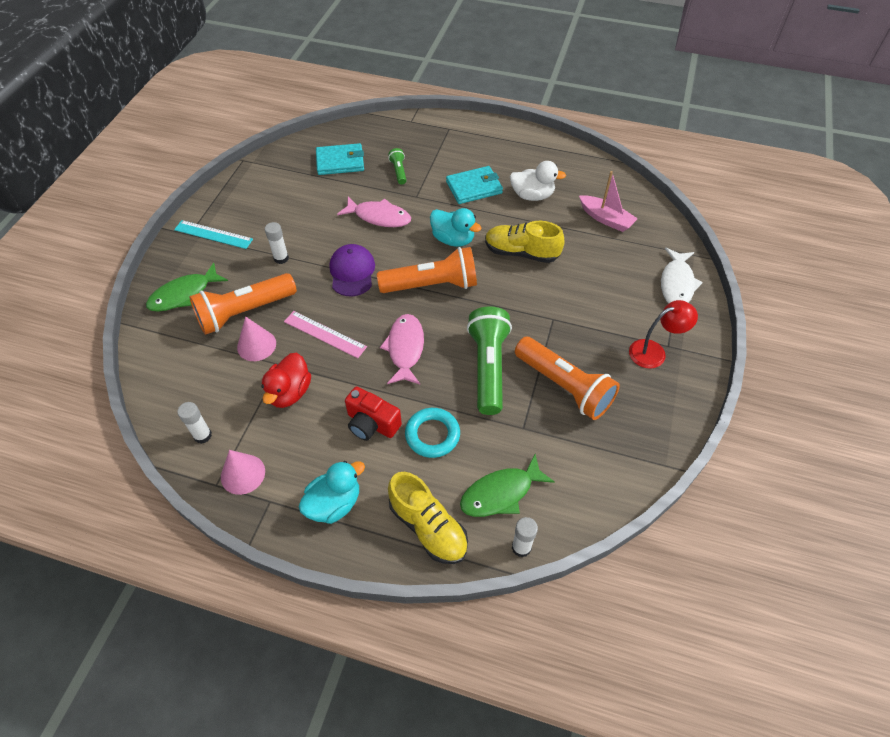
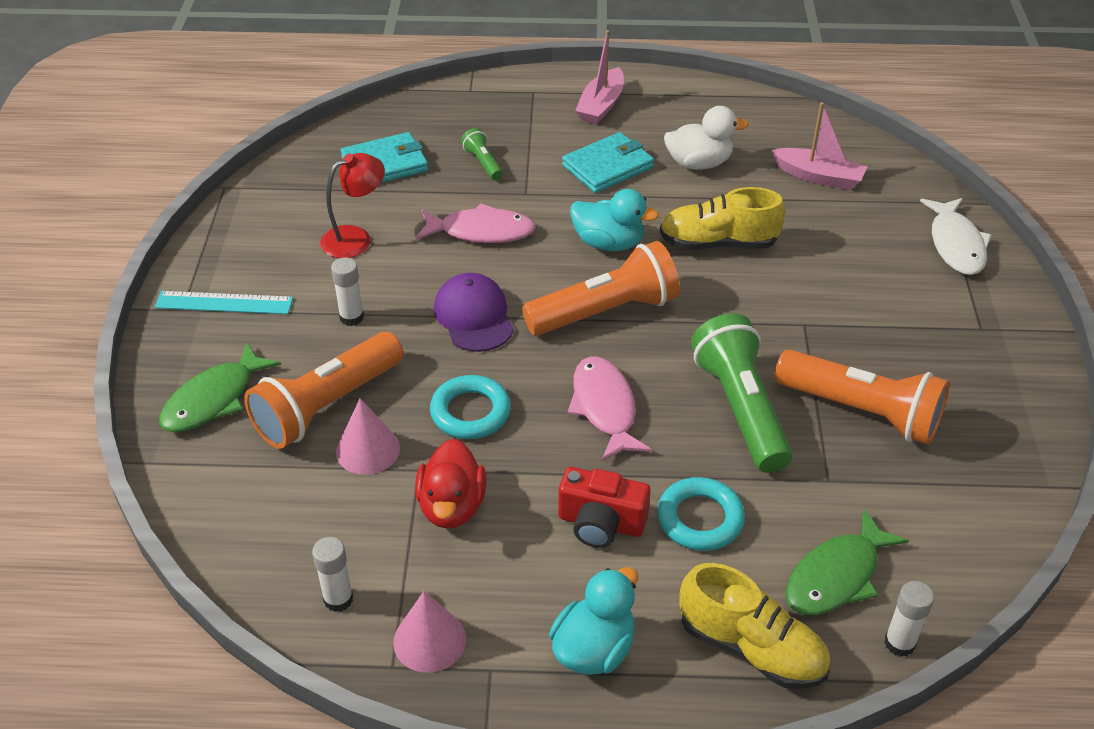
camera: 15 degrees left, 10 degrees down
pink ruler [284,311,367,358] -> turquoise ring [430,375,511,439]
red lamp [629,300,698,368] -> red lamp moved to [320,153,385,258]
none -> pink boat [575,30,624,124]

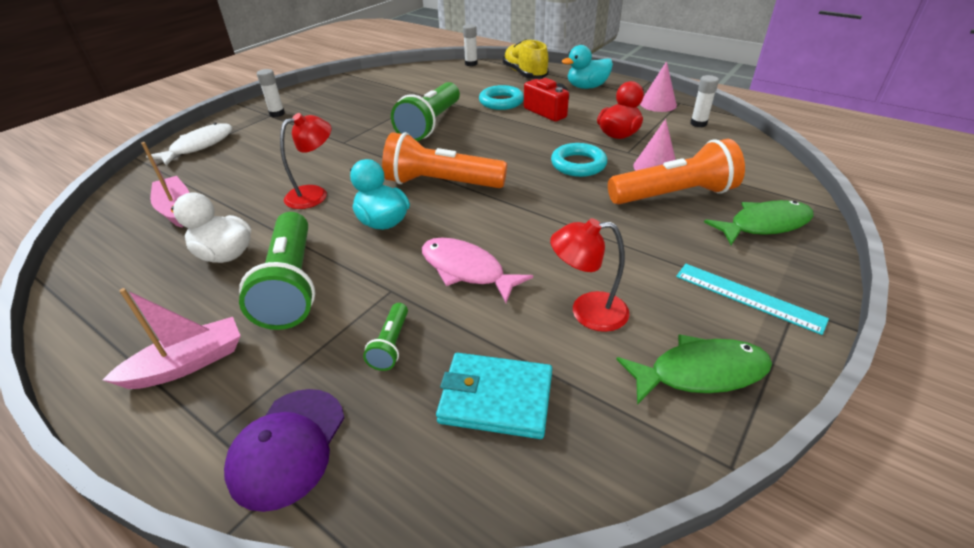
camera: 145 degrees left, 5 degrees down
white glue stick [331,257,364,326] -> white glue stick moved to [257,69,285,117]
purple cap [434,273,514,352] -> purple cap moved to [224,389,344,512]
turquoise wallet [562,132,654,193] -> green flashlight [239,212,315,330]
pink fish [568,356,652,461] -> none
yellow shoe [659,187,785,250] -> red lamp [280,113,331,209]
orange flashlight [775,349,949,445] -> none
green fish [785,509,909,615] -> green fish moved to [616,334,772,405]

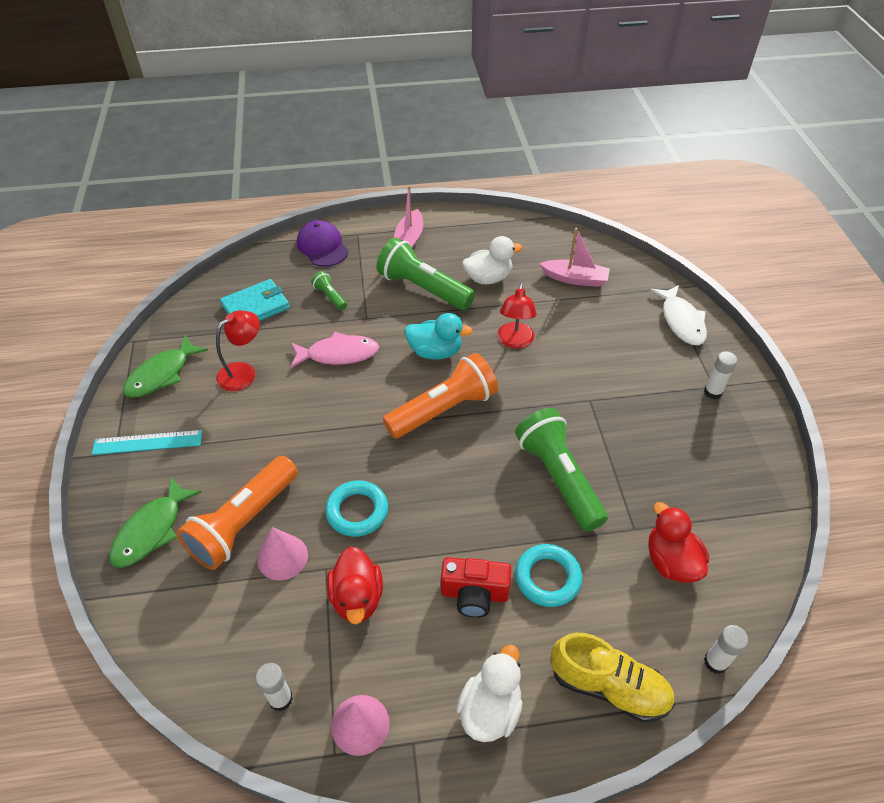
camera: 135 degrees right, 10 degrees up
turquoise duck [562,45,613,89] -> white duck [456,645,523,742]
none -> red duck [648,502,709,583]

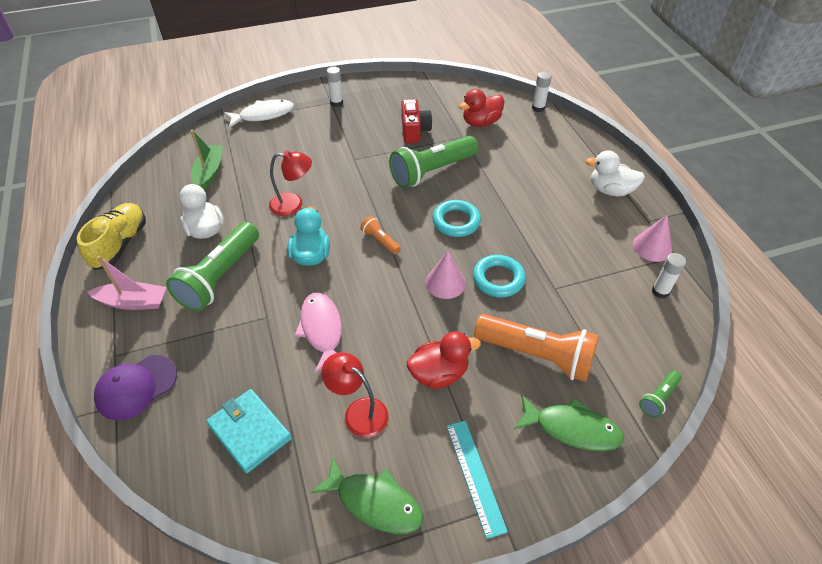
camera: 100 degrees left, 0 degrees up
pink cone [257,527,308,581] -> pink cone moved to [425,251,466,299]
green flashlight [311,271,347,310] -> green flashlight moved to [639,371,682,418]
red duck [327,546,383,624] -> red duck moved to [407,331,481,389]
orange flashlight [383,353,498,439] -> orange flashlight [360,216,401,254], size x0.46
red camera [441,557,511,618] -> red camera moved to [401,99,432,143]
turquoise ring [515,544,582,607] -> turquoise ring moved to [433,200,481,237]
pink boat [539,228,610,287] -> green boat [191,130,223,190]
yellow shoe [551,633,675,722] -> yellow shoe moved to [77,203,146,270]

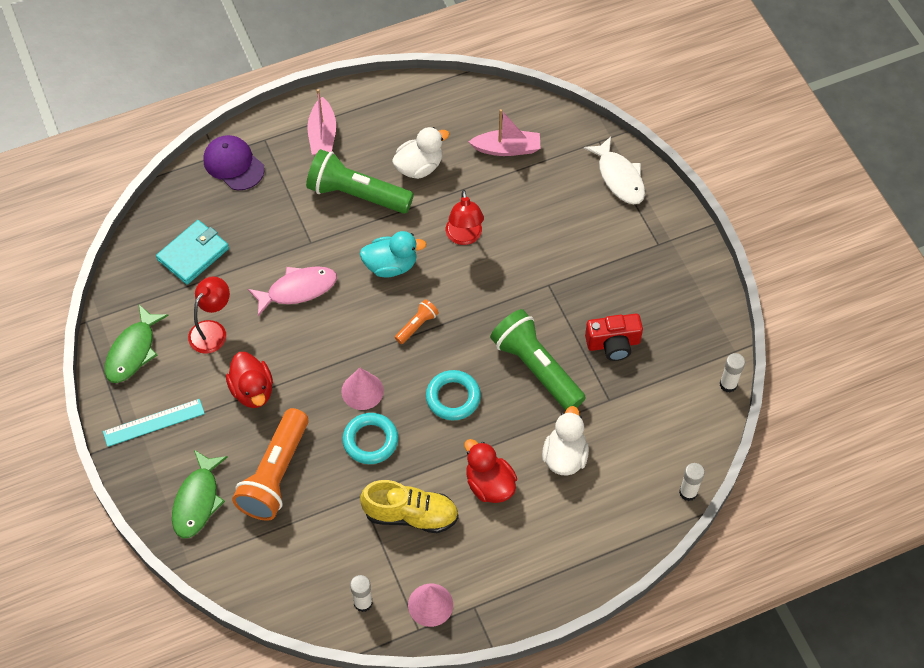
camera: 85 degrees right, 10 degrees up
yellow shoe [77,203,146,270] -> yellow shoe moved to [360,480,459,533]
green boat [191,130,223,190] -> pink boat [468,109,541,156]
white glue stick [326,67,343,107] -> white glue stick moved to [720,353,745,392]
red duck [459,89,504,127] -> red duck moved to [464,439,517,503]
white duck [585,150,645,196] -> white duck moved to [542,406,589,476]
green flashlight [639,371,682,418] -> none

